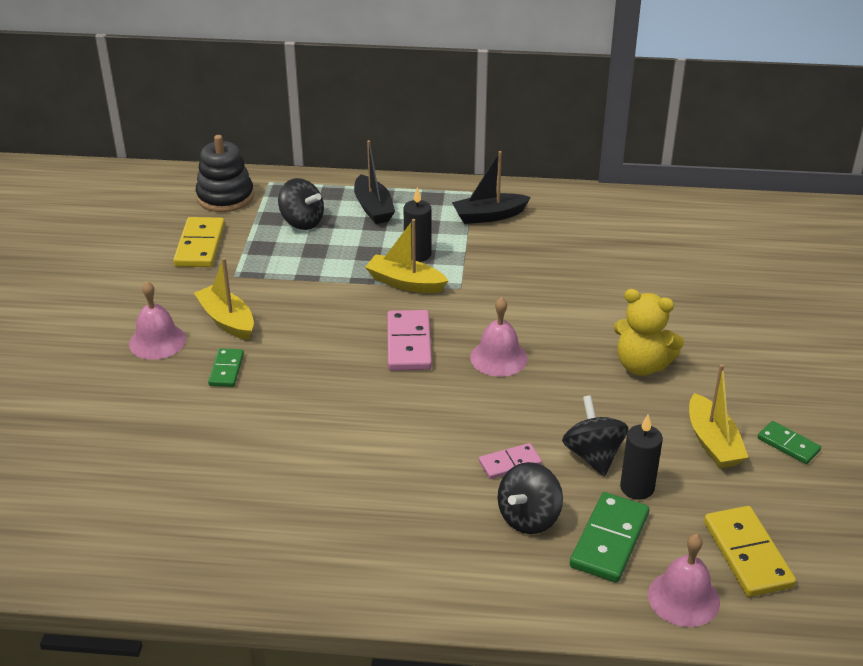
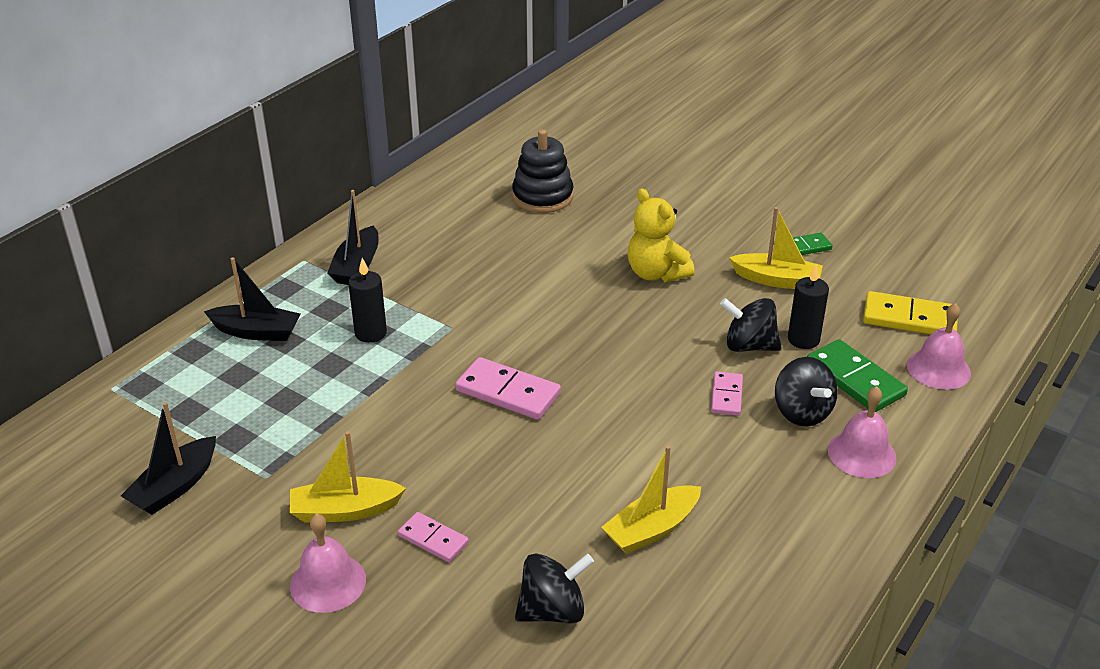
camera: 60 degrees left, 0 degrees up
yellow domino [173,217,225,267] -> black boat [121,402,216,515]
black stacking toy [196,135,254,212] -> black stacking toy moved to [512,129,573,213]
green domino [208,348,244,387] -> pink domino [398,512,469,562]
black spinning top [278,178,324,230] -> black spinning top moved to [515,553,594,624]
yellow boat [365,219,448,293] -> yellow boat moved to [601,445,701,554]
pink bell [470,297,528,377] -> pink bell moved to [828,386,897,478]
yellow teddy bear [614,289,684,376] -> yellow teddy bear turned 90 degrees clockwise [628,188,695,282]

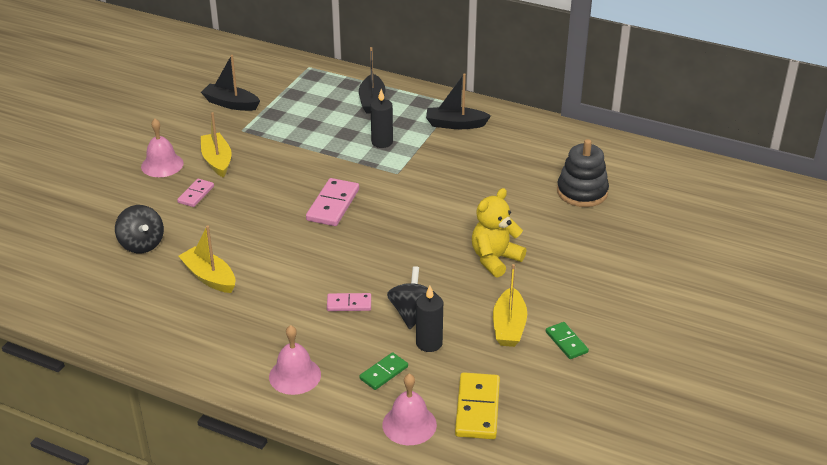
camera: 80 degrees right, 0 degrees up
black spinning top [775,357,838,427] -> none
green domino [807,339,908,412] -> green domino [359,352,408,390], size x0.60

